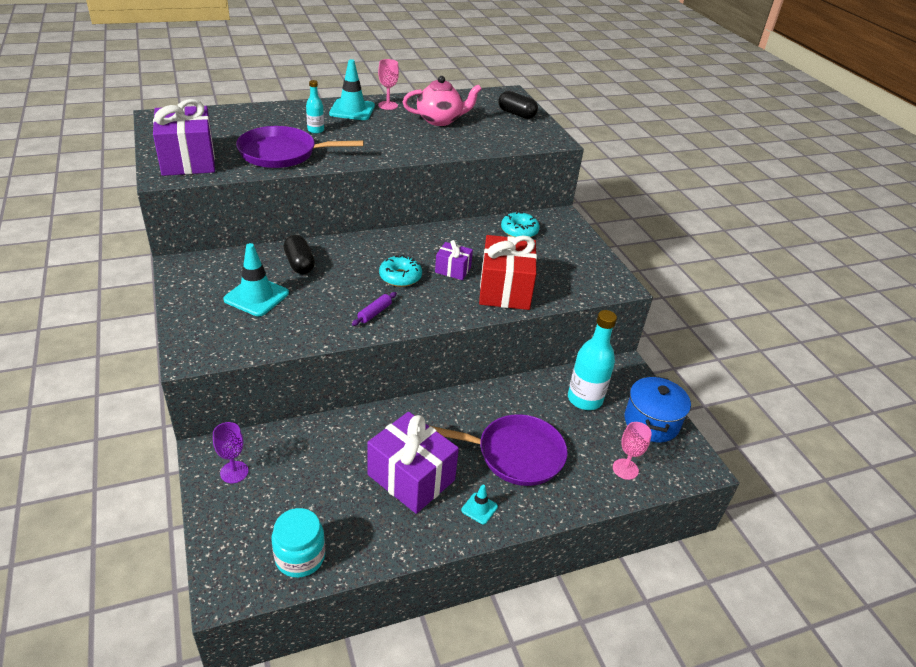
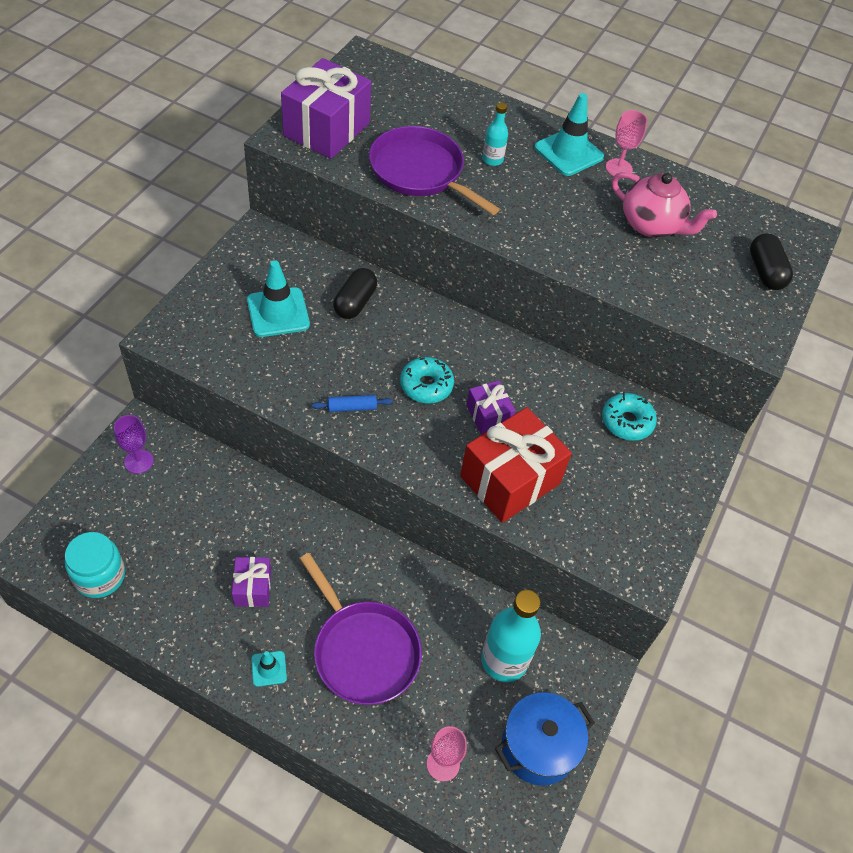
camera: 45 degrees right, 15 degrees up
purple rolling pin [352,292,397,326] -> blue rolling pin [312,395,393,412]
purple gift [367,412,459,514] -> purple gift [232,557,271,607], size x0.52

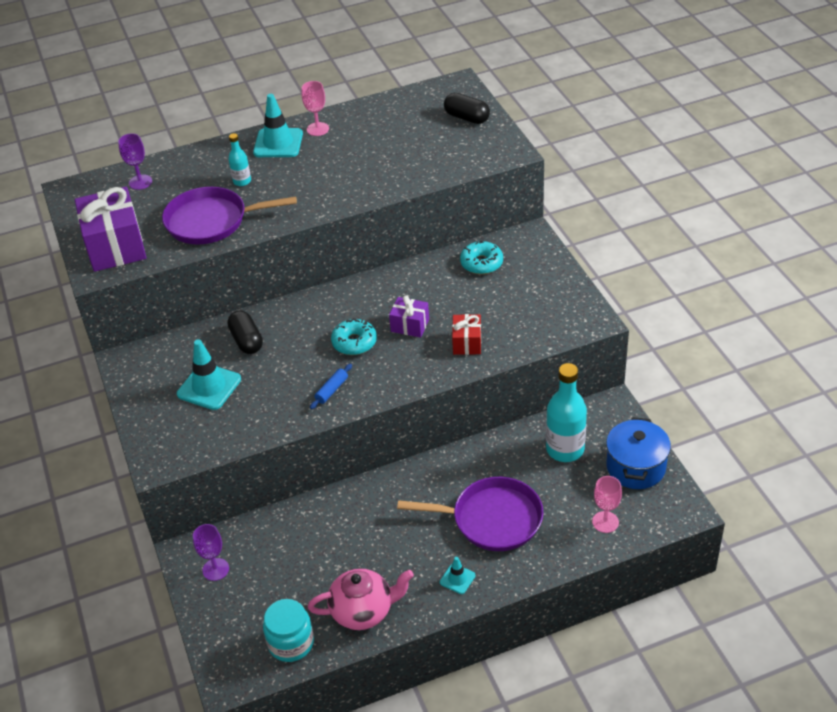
camera: 40 degrees left, 10 degrees down
purple gift [232,557,271,607] -> none
red gift [460,407,572,523] -> red gift [452,314,481,355], size x0.52
pink teapot [612,172,717,237] -> pink teapot moved to [308,568,414,630]
none -> purple goblet [118,133,152,190]

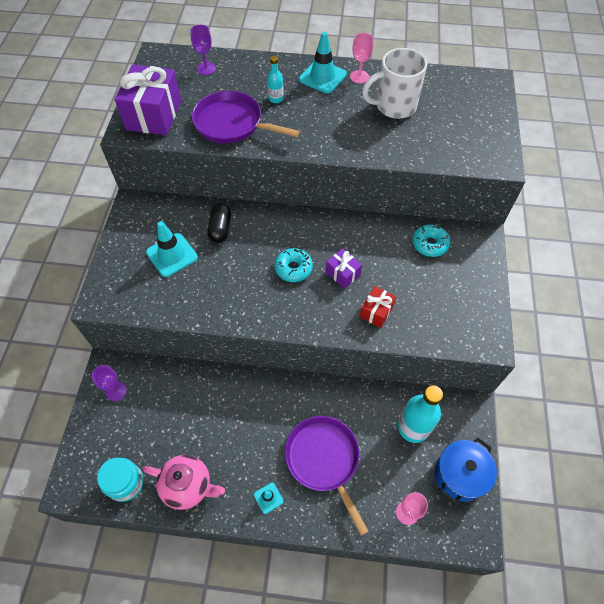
camera: 25 degrees right, 15 degrees up
blue rolling pin [310,364,352,409] -> none
purple pan [397,477,543,551] -> purple pan turned 150 degrees counterclockwise [285,416,368,536]
black capsule [444,93,490,124] -> none
none -> white mug [362,48,427,119]

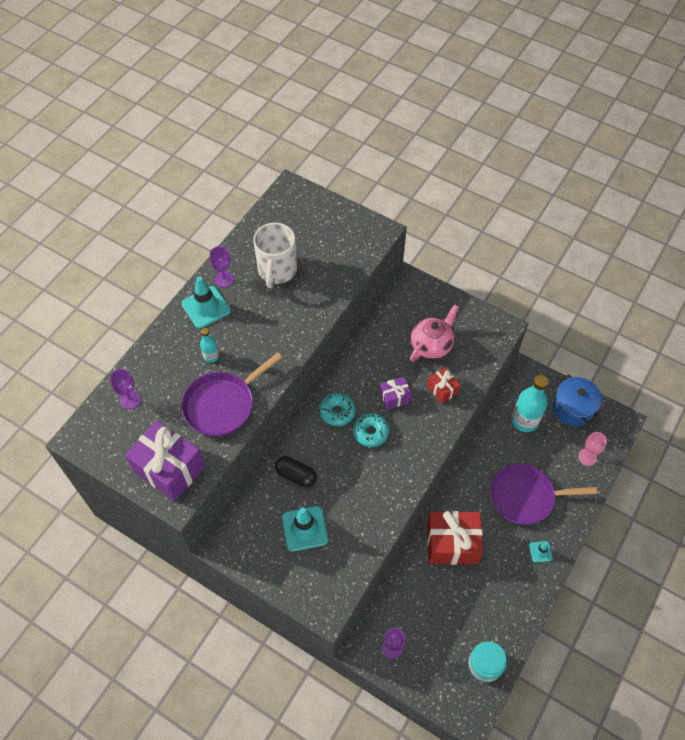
camera: 65 degrees left, 0 degrees up
pink teapot [143,455,225,510] -> pink teapot moved to [410,305,459,362]
pink goblet [350,33,373,83] -> purple goblet [210,246,234,287]
turquoise donut [412,224,450,257] -> turquoise donut moved to [320,393,355,426]
none -> red gift [427,511,483,565]

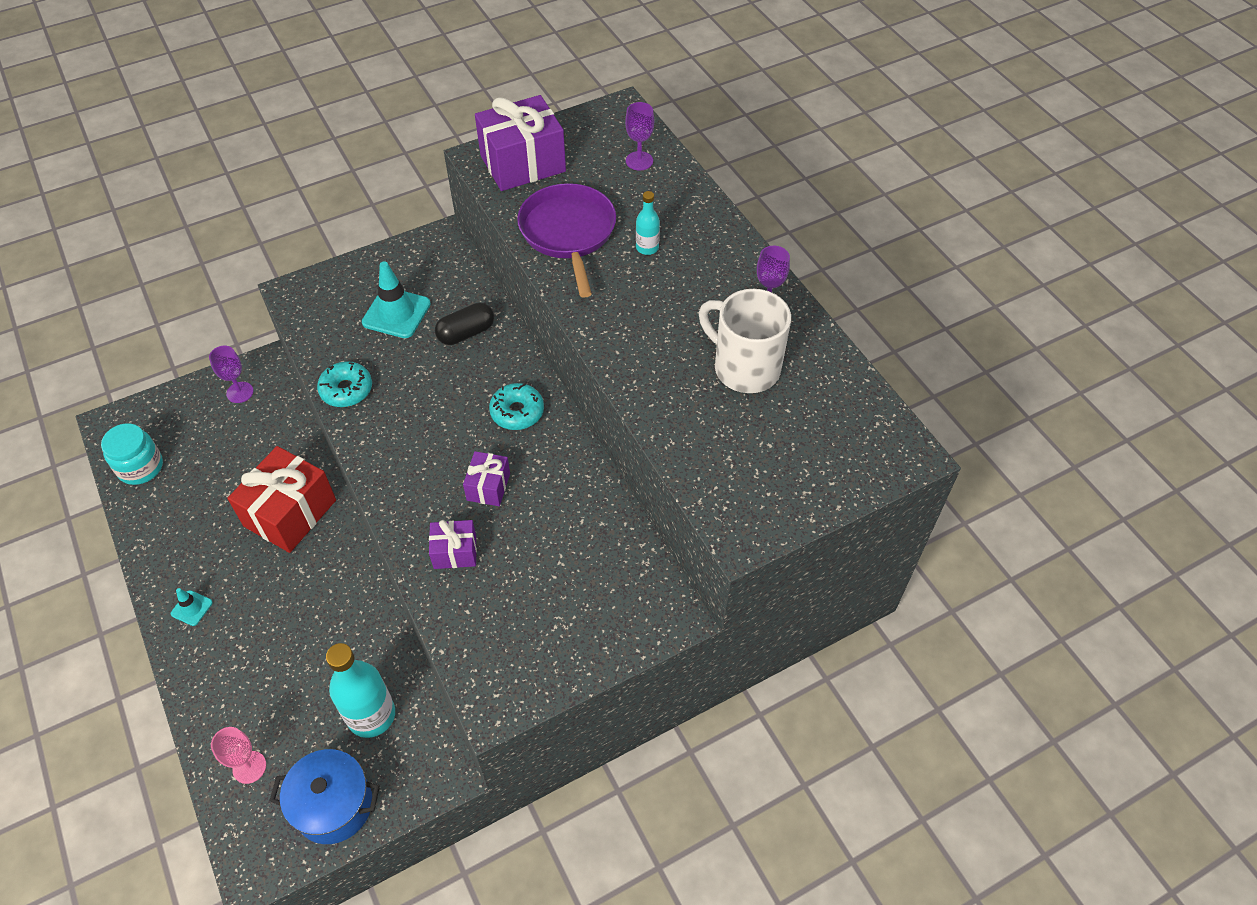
camera: 120 degrees right, 5 degrees down
turquoise traffic cone [181,277,231,329] -> none
turquoise donut [353,413,389,447] -> turquoise donut moved to [317,361,372,407]
pink teapot [410,305,459,362] -> none
red gift [427,367,461,404] -> purple gift [429,520,477,569]
purple pan [490,464,597,525] -> none

